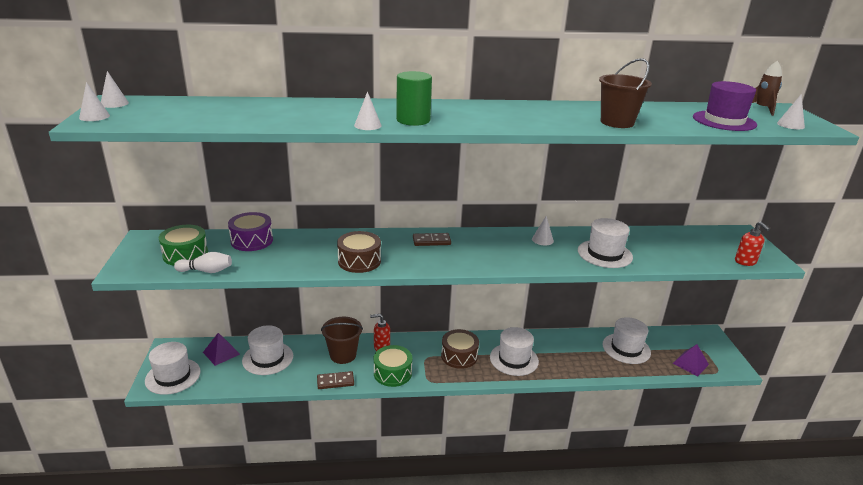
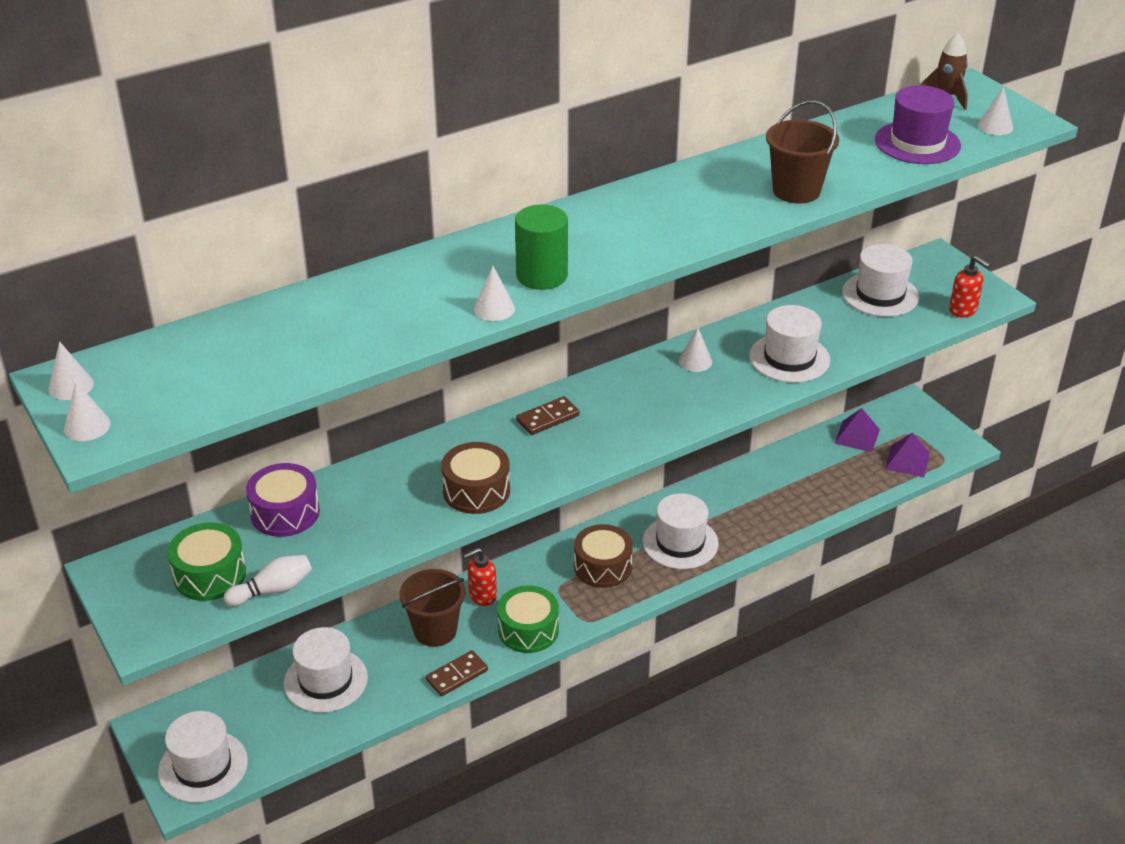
camera: 25 degrees left, 10 degrees up
purple pyramid [203,333,240,366] -> purple pyramid moved to [834,408,880,452]
white hat [602,317,651,364] -> white hat moved to [842,244,919,317]

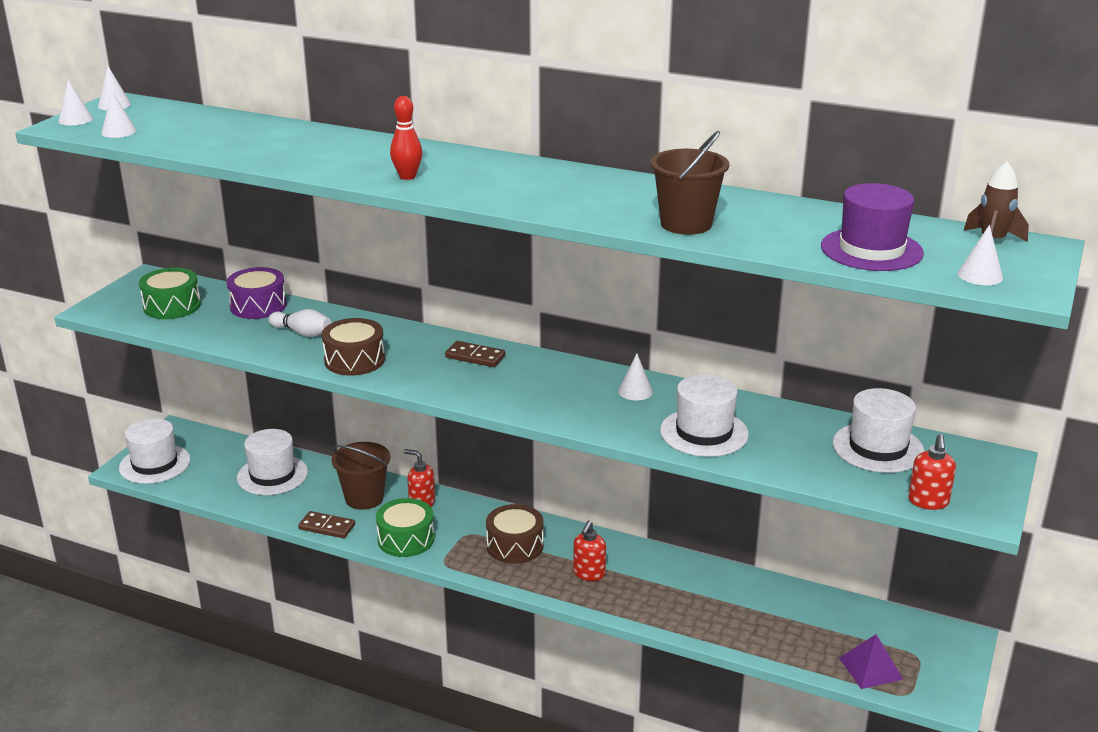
camera: 55 degrees right, 10 degrees down
white bowling pin [224,555,312,607] -> white bowling pin moved to [268,309,332,337]
white cone [474,266,515,321] -> white cone moved to [101,91,136,138]
green cylinder [515,204,568,290] -> red bowling pin [390,96,422,180]
white hat [643,493,719,569] -> red soap dispenser [573,521,606,581]
purple pyramid [834,408,880,452] -> none

